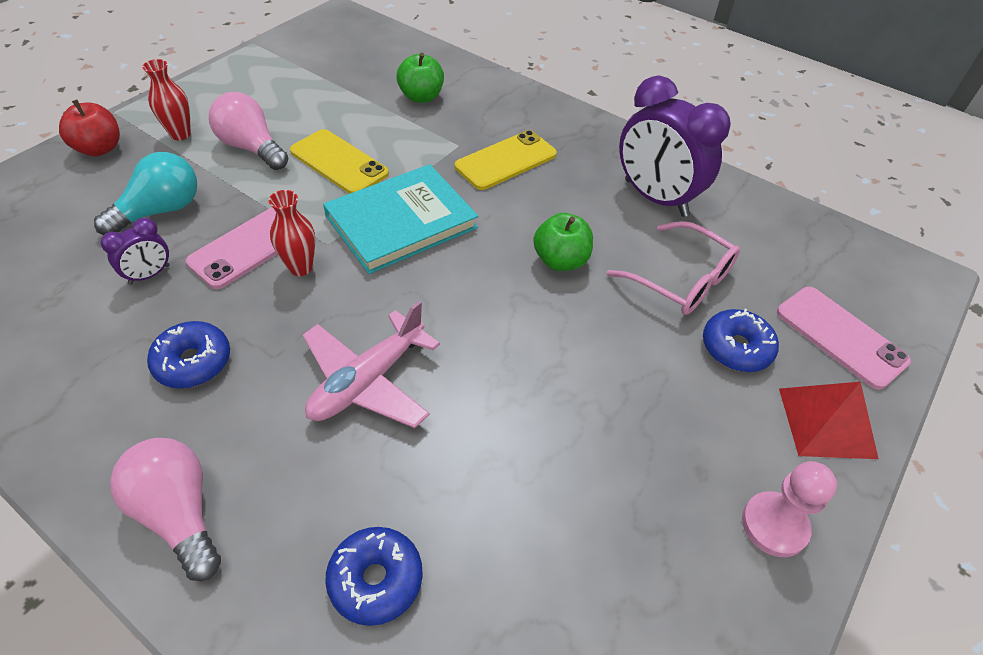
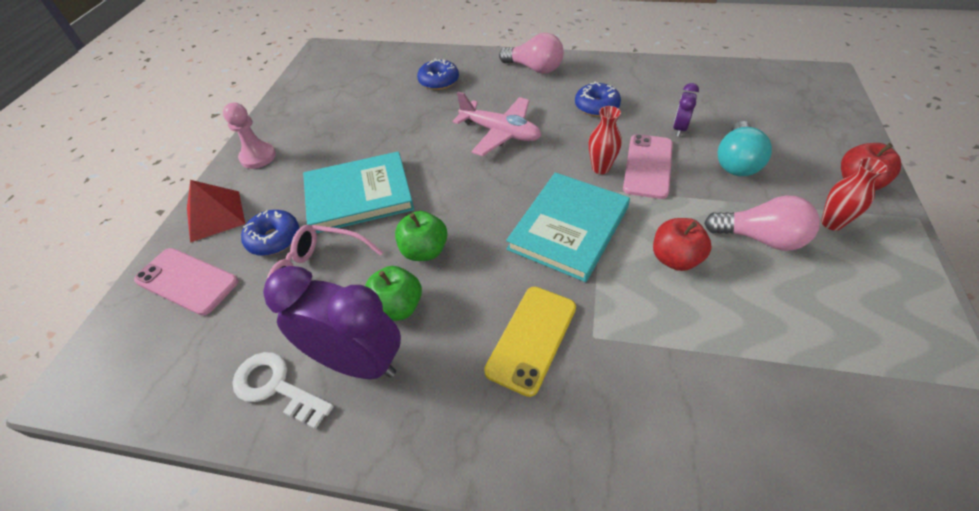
camera: 160 degrees right, 0 degrees up
yellow phone [290,129,389,194] -> red apple [653,218,712,271]
pink plane [303,301,440,428] -> pink plane turned 105 degrees clockwise [453,92,541,156]
green apple [396,53,444,103] -> green apple moved to [365,266,422,321]
none -> white key [232,352,334,429]
none -> turquoise book [303,151,414,233]

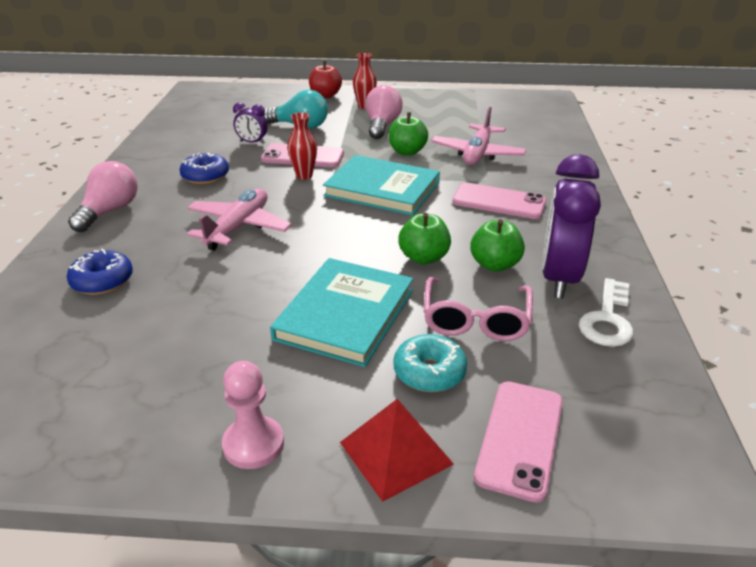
camera: 100 degrees left, 15 degrees down
blue donut [241,210,299,256] -> turquoise donut [393,334,467,392]
turquoise book [303,151,414,233] -> turquoise book turned 45 degrees clockwise [270,258,413,367]
yellow phone [484,287,576,397] -> pink phone [452,183,546,219]
red apple [653,218,712,271] -> green apple [389,112,428,156]
none -> pink plane [431,107,526,165]

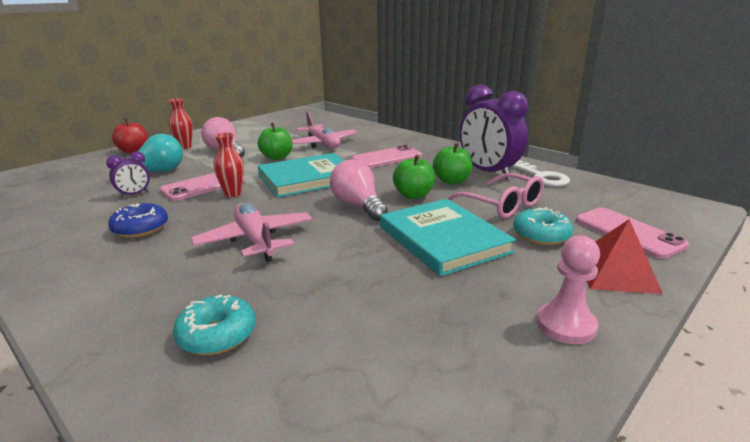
camera: 50 degrees left, 10 degrees down
blue donut [67,249,133,295] -> turquoise donut [173,294,256,355]
pink light bulb [68,161,138,232] -> pink light bulb moved to [330,159,388,221]

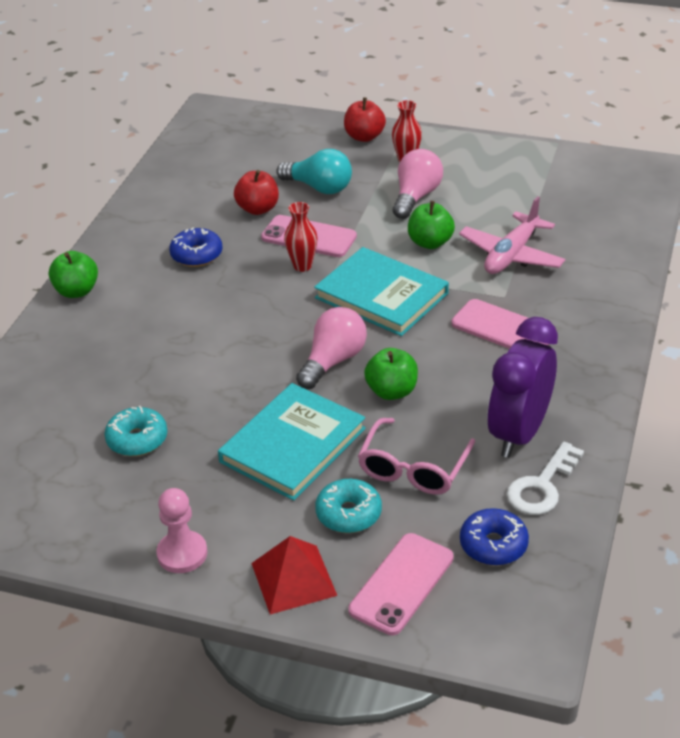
camera: 65 degrees right, 15 degrees up
purple clock [106,152,150,198] -> red apple [234,170,279,215]
turquoise donut [173,294,256,355] -> turquoise donut moved to [104,406,168,456]
pink plane [191,203,312,262] -> none
green apple [433,143,473,184] -> green apple moved to [49,251,98,298]
none -> blue donut [460,508,529,566]

